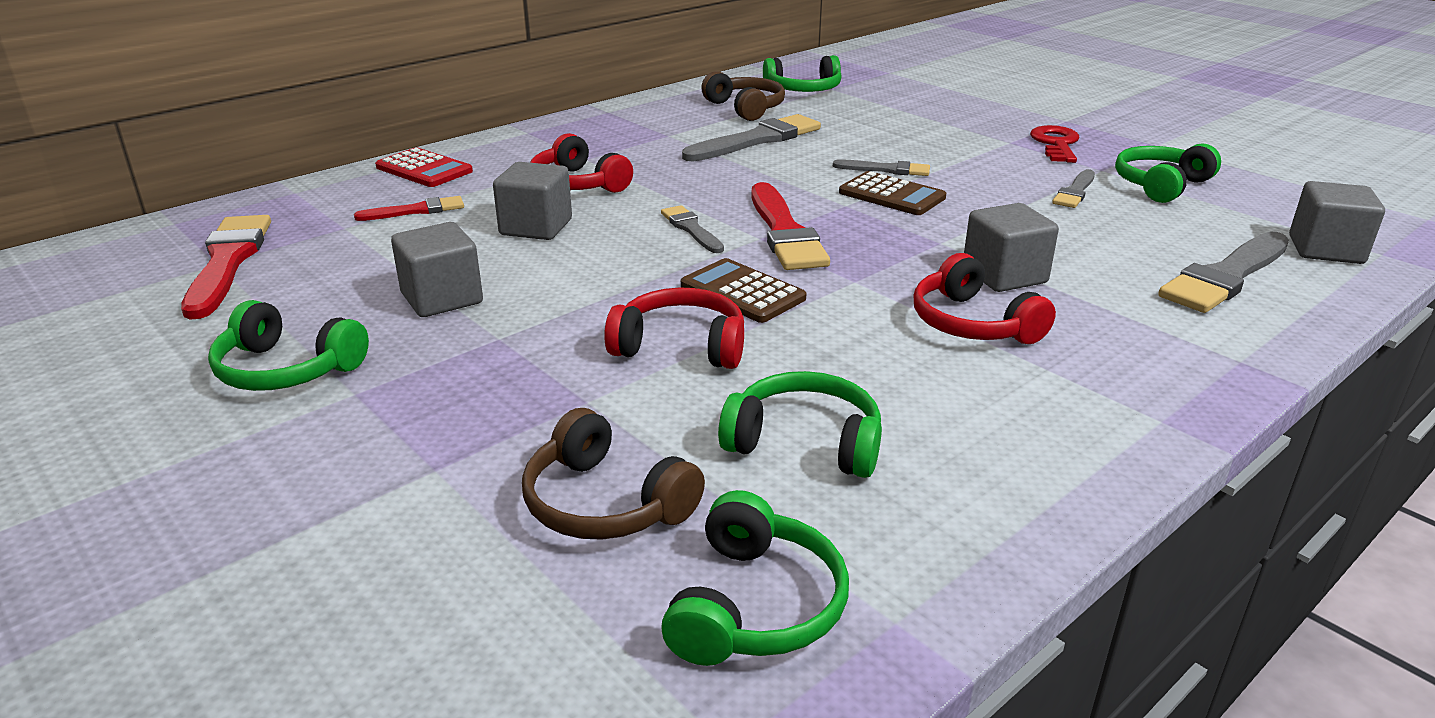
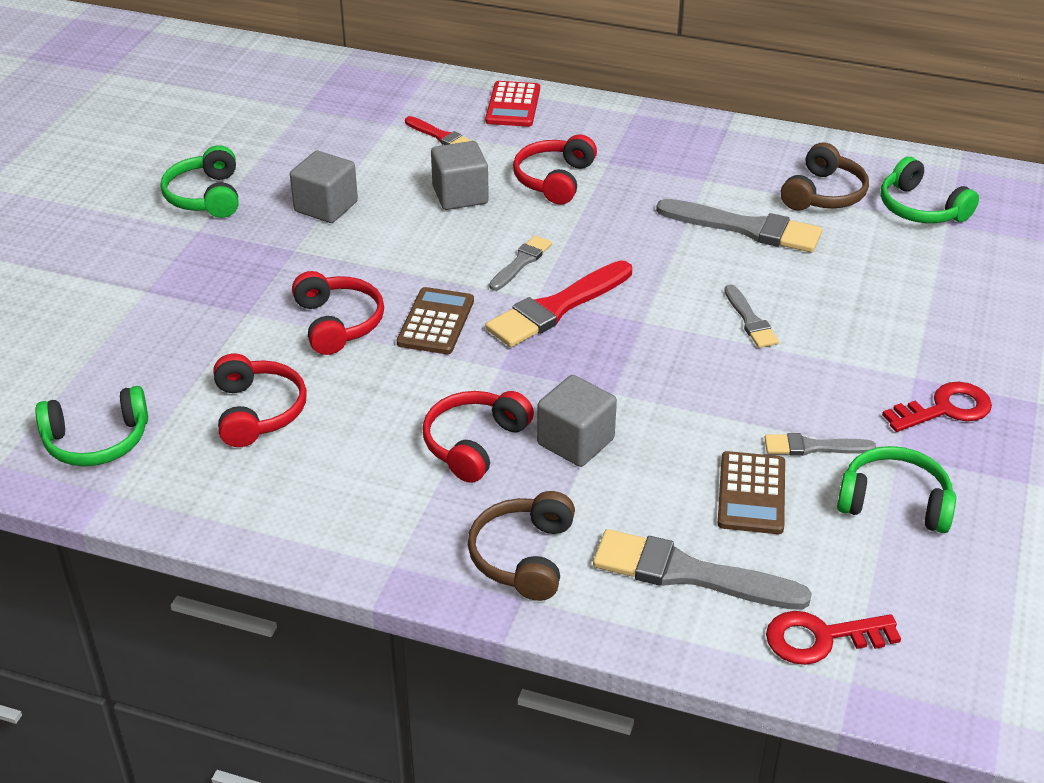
camera: 60 degrees right, 10 degrees up
red brush [181,215,271,319] -> none
brown headphones [522,408,705,540] -> brown headphones moved to [468,491,575,601]
green headphones [718,371,882,478] -> red headphones [213,353,307,447]
brown calculator [839,171,946,215] -> brown calculator moved to [718,451,785,534]
grey cube [1289,181,1385,264] -> red key [766,611,901,665]

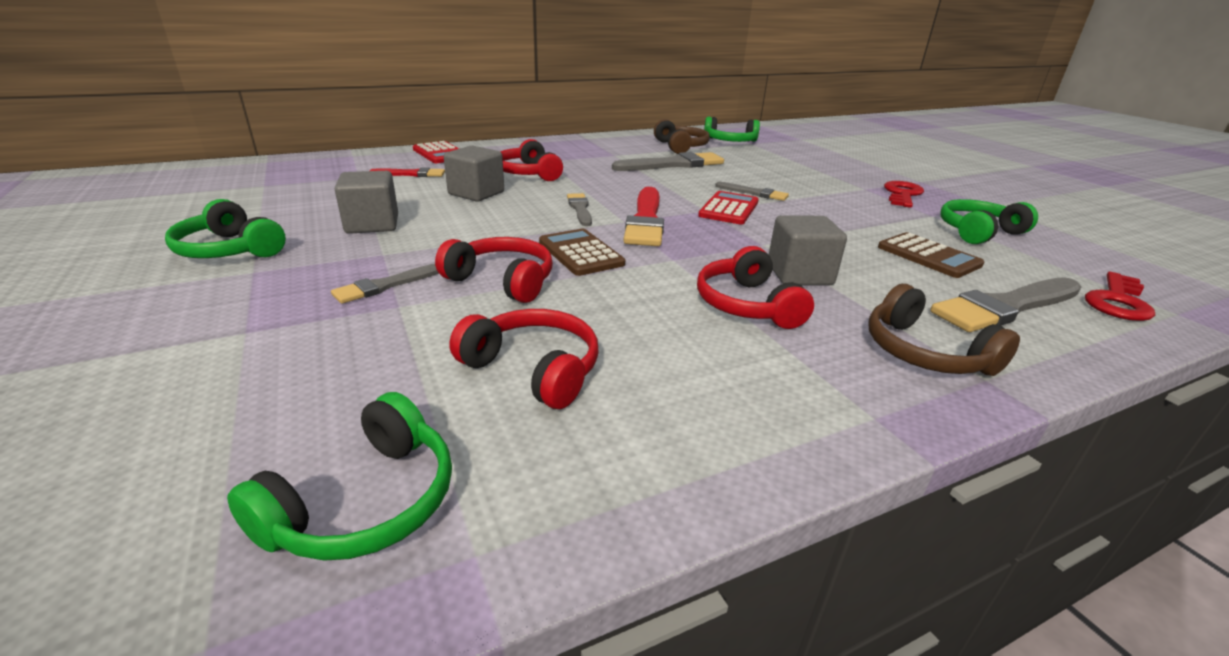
camera: 45 degrees left, 10 degrees down
grey brush [764,433,876,456] -> grey brush moved to [331,264,439,304]
none -> red calculator [698,191,759,224]

